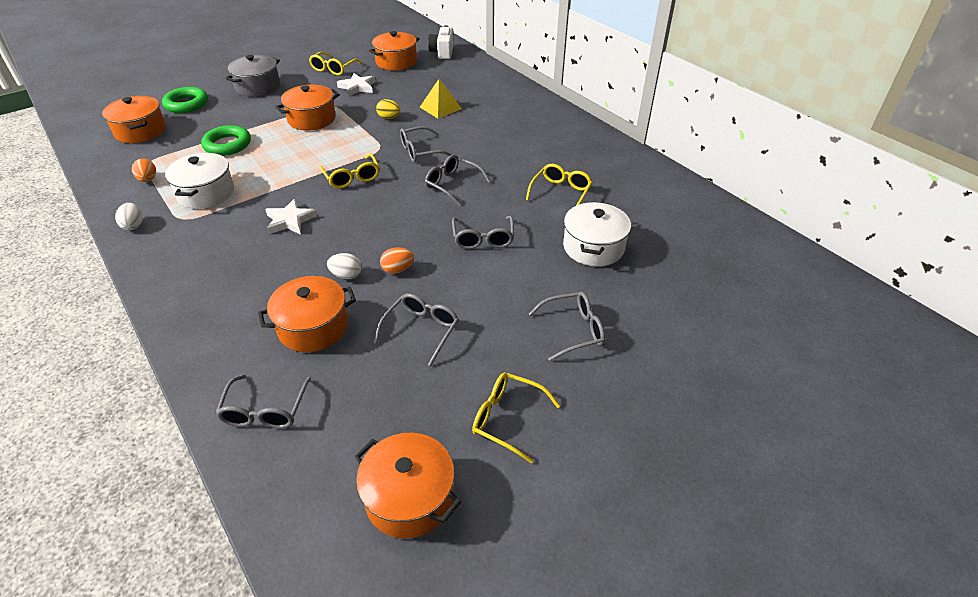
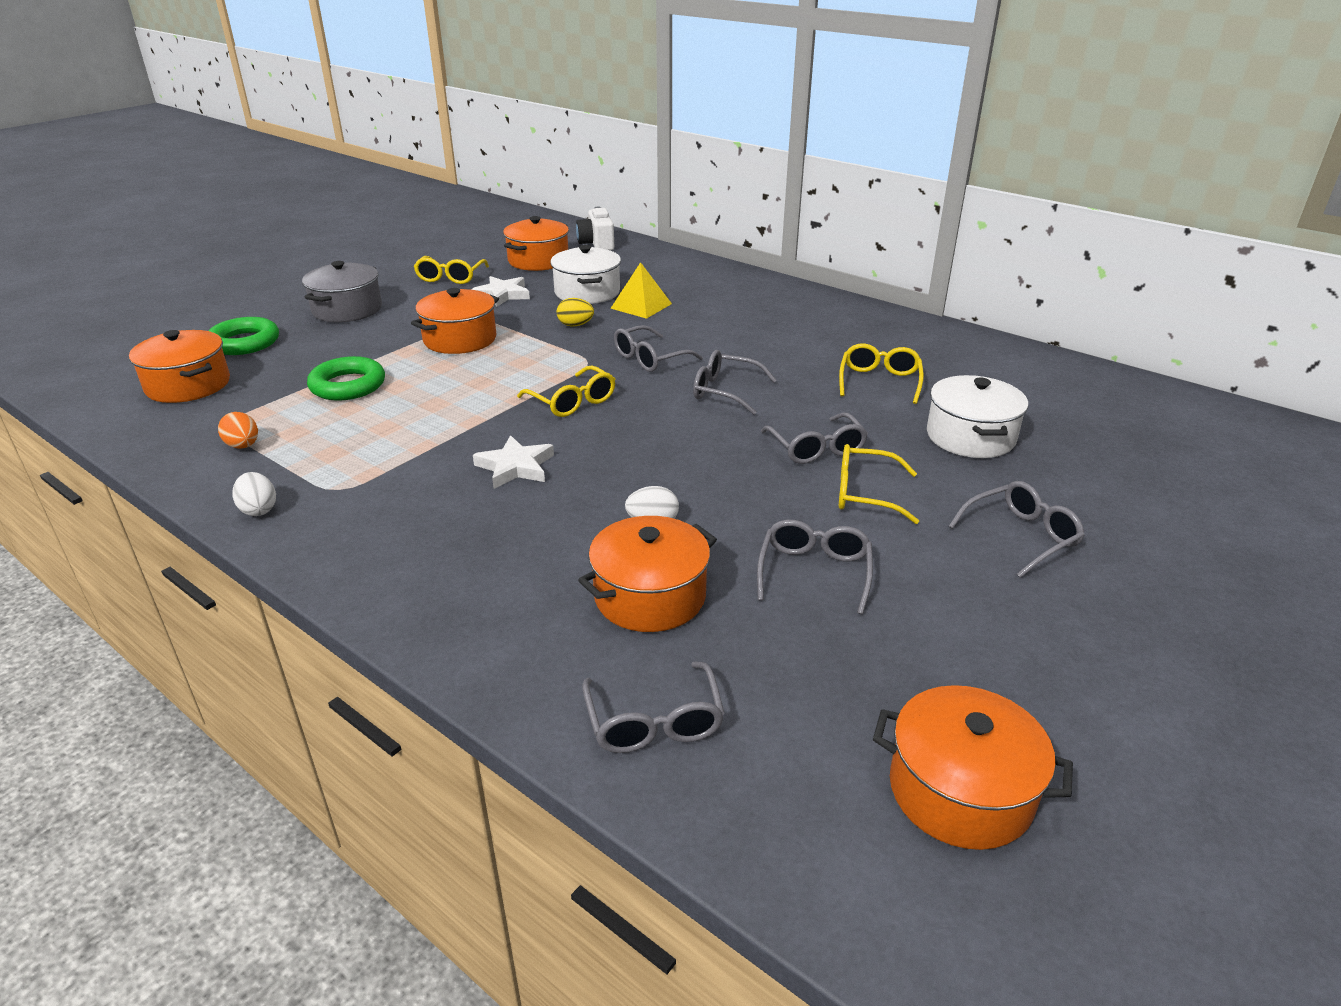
camera: 15 degrees left, 10 degrees down
white pot [165,153,234,209] -> white pot moved to [550,245,621,304]
orange egg [380,247,414,274] -> none
yellow glasses [472,372,560,464] -> yellow glasses moved to [839,444,919,524]

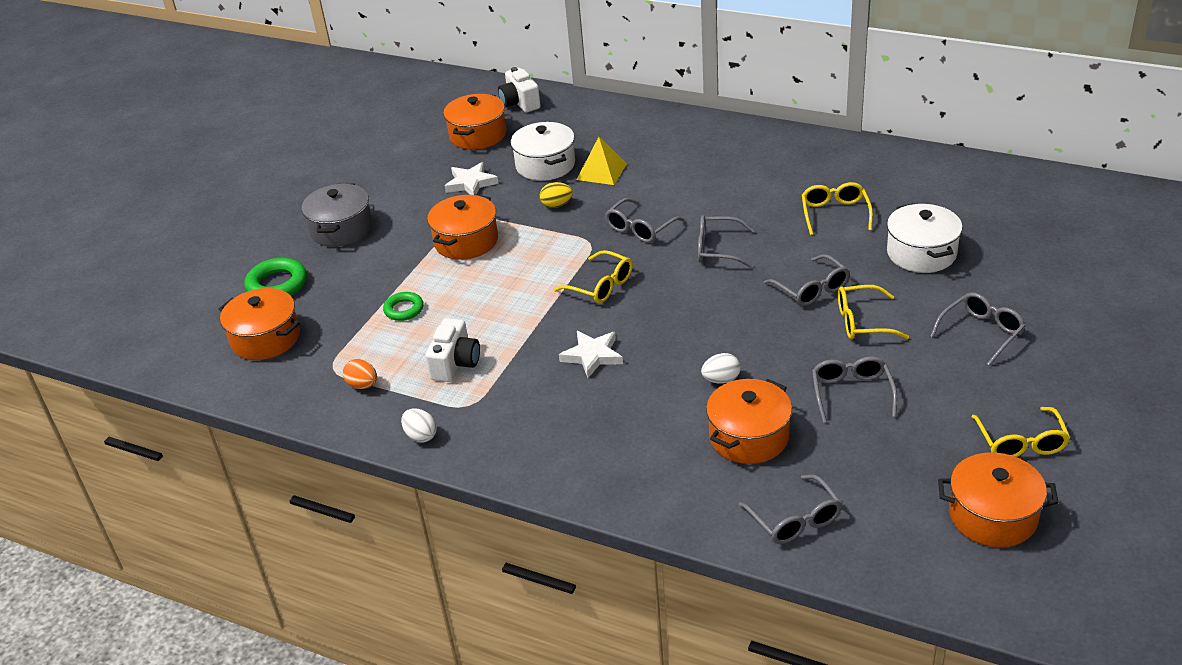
camera: 10 degrees left, 5 degrees up
green ring [307,356,385,401] -> green ring [383,292,424,321], size x0.63
yellow glasses [413,256,489,284] -> yellow glasses moved to [971,407,1070,457]
none -> white camera [425,318,480,382]

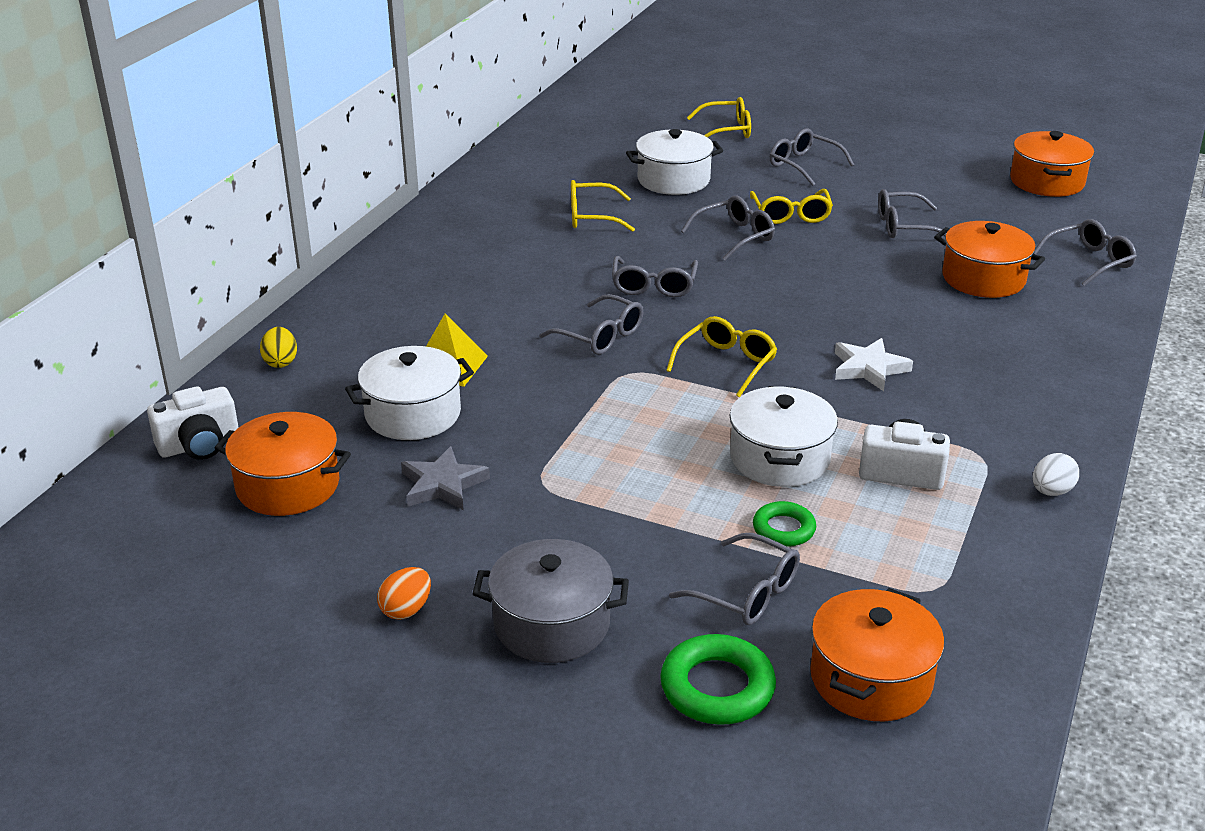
camera: 95 degrees left, 5 degrees down
orange egg [343,359,377,389] -> orange egg moved to [377,567,431,620]
orange pot [427,194,498,260] -> none
white star [445,162,499,195] -> grey star [401,446,490,510]
yellow egg [540,182,573,208] -> yellow egg moved to [260,327,297,368]
white egg [701,353,740,383] -> none
yellow glasses [971,407,1070,457] -> yellow glasses moved to [687,97,751,138]
none -> grey glasses [669,533,800,625]
none -> white pot [729,386,838,487]

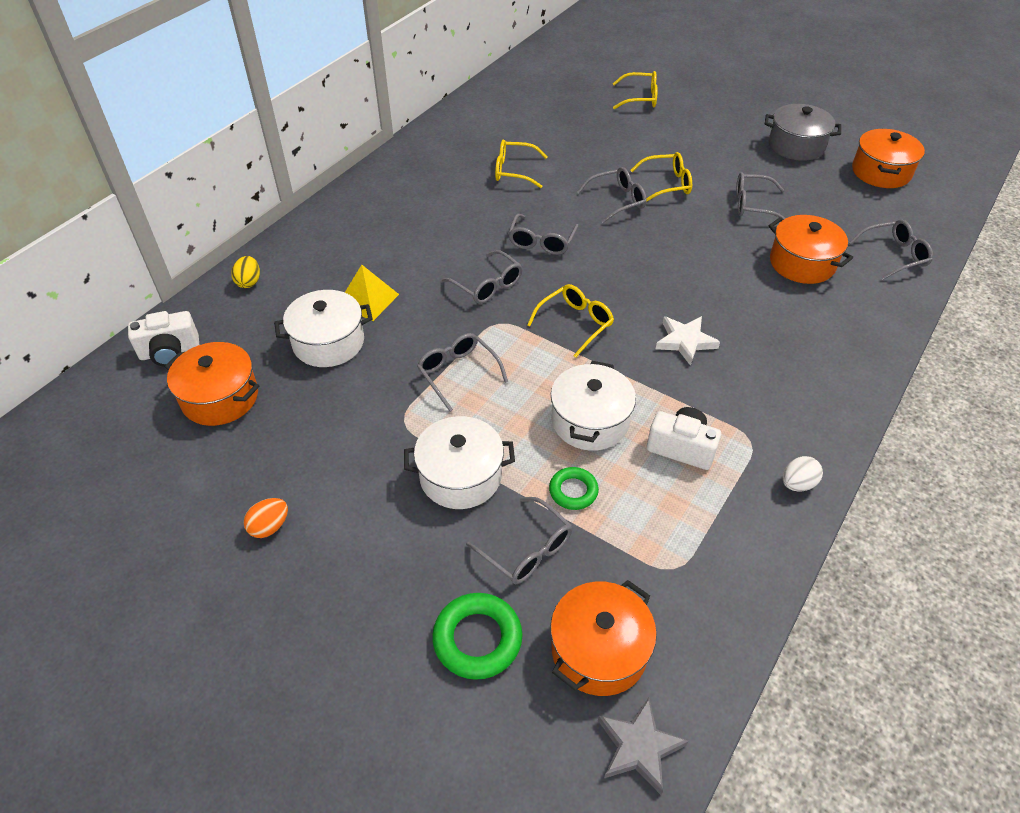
camera: 10 degrees right, 15 degrees up
grey star [401,446,490,510] -> grey star moved to [598,697,689,795]
grey pot [473,539,629,663] -> grey pot moved to [765,104,841,161]
white pot [626,129,723,195] -> white pot moved to [404,416,515,509]
yellow glasses [750,189,833,224] -> yellow glasses turned 105 degrees counterclockwise [630,152,692,202]
grey glasses [770,128,854,186] -> grey glasses moved to [417,333,508,412]

